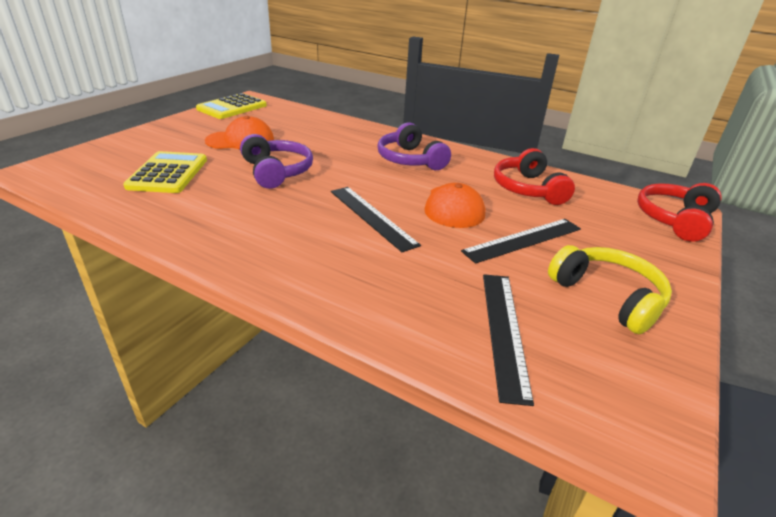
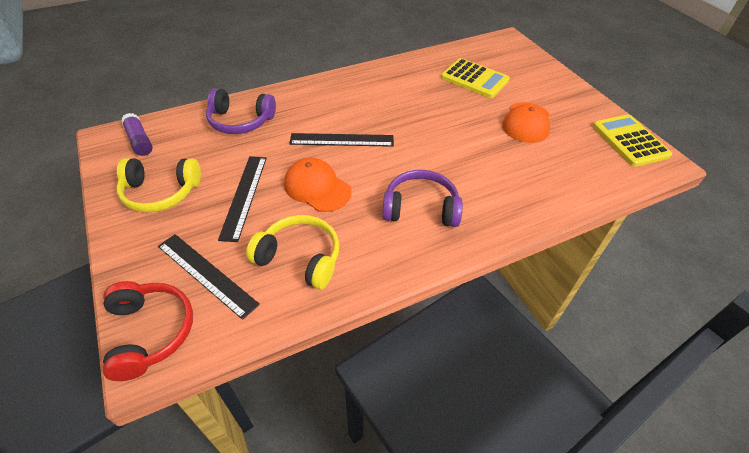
camera: 125 degrees right, 15 degrees up
purple headphones [240,134,313,189] -> purple headphones moved to [206,88,276,134]
black ruler [483,274,534,406] -> black ruler moved to [158,234,260,320]
red headphones [494,148,575,205] -> yellow headphones [246,215,339,290]
none -> purple glue stick [121,113,153,156]

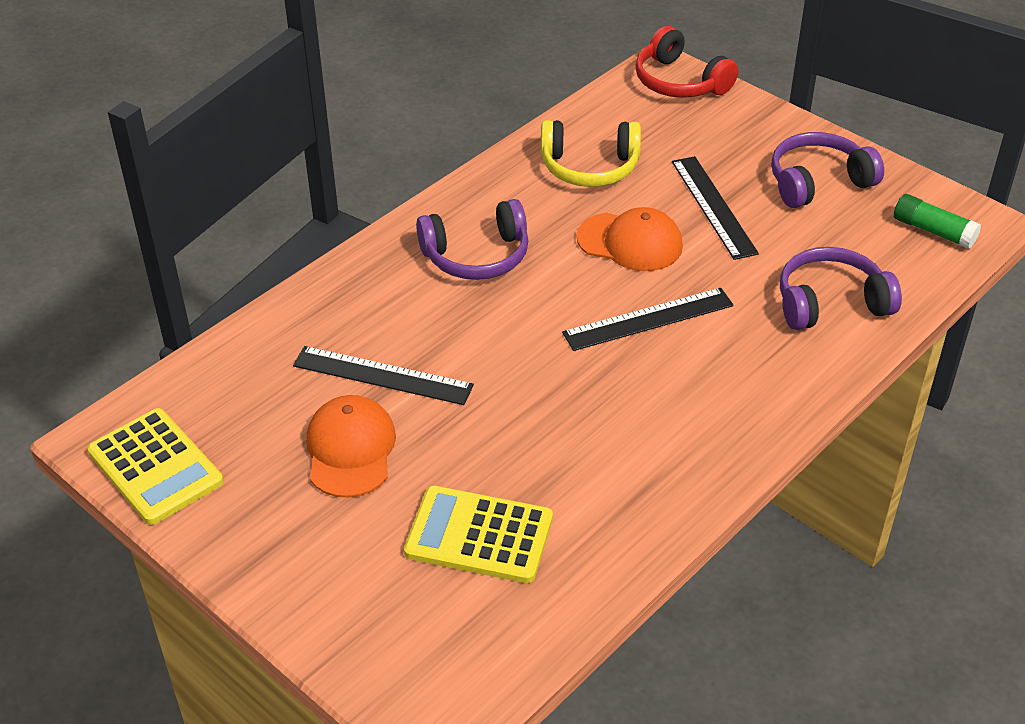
camera: 160 degrees right, 5 degrees down
yellow headphones [116,158,201,213] -> purple headphones [771,132,884,208]
purple glue stick [121,113,153,156] -> green glue stick [893,194,981,249]
black ruler [158,234,260,320] -> black ruler moved to [293,346,474,405]

